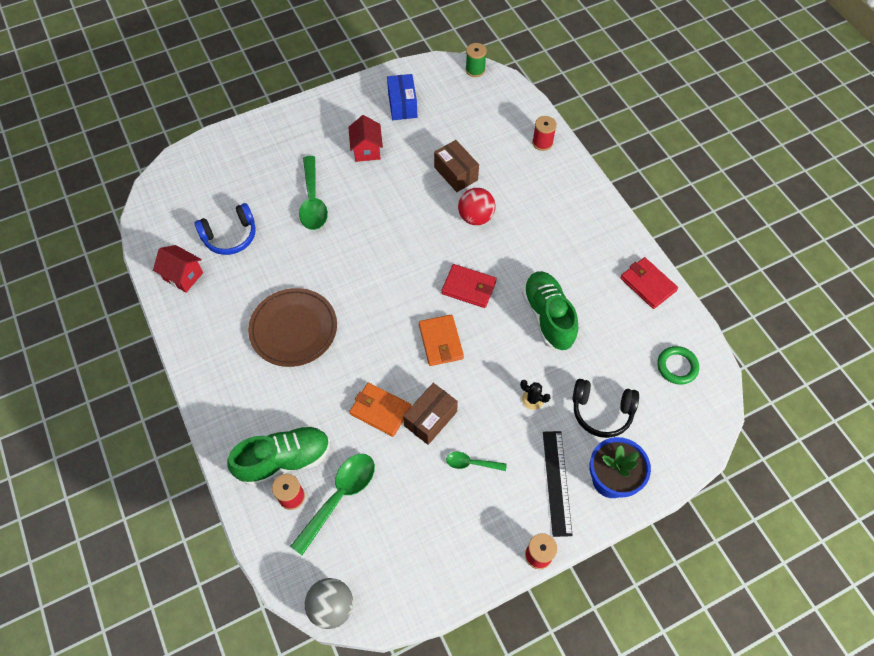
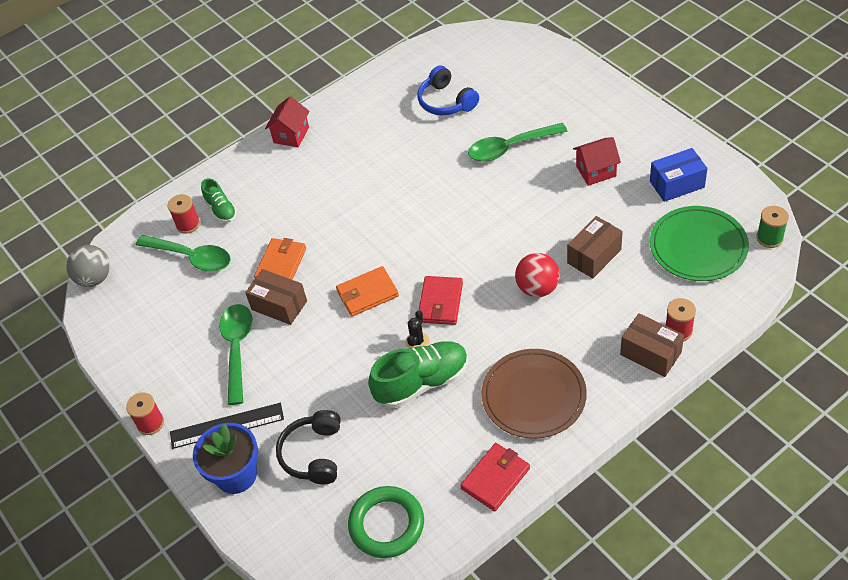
camera: 85 degrees right, 10 degrees down
red house [153,245,203,292] -> red house moved to [265,96,309,147]
green shoe [227,425,330,486] -> green shoe [201,178,237,223], size x0.56
brown plate [248,288,337,367] -> brown plate moved to [481,349,587,439]
green spoon [446,452,507,471] -> green spoon [219,304,253,405], size x1.87
black cactus [520,380,551,410] -> black cactus moved to [406,310,429,349]
green ring [657,346,699,385] -> green ring [348,486,424,558], size x1.50
none -> brown box [620,313,684,377]
none -> green plate [650,206,749,281]

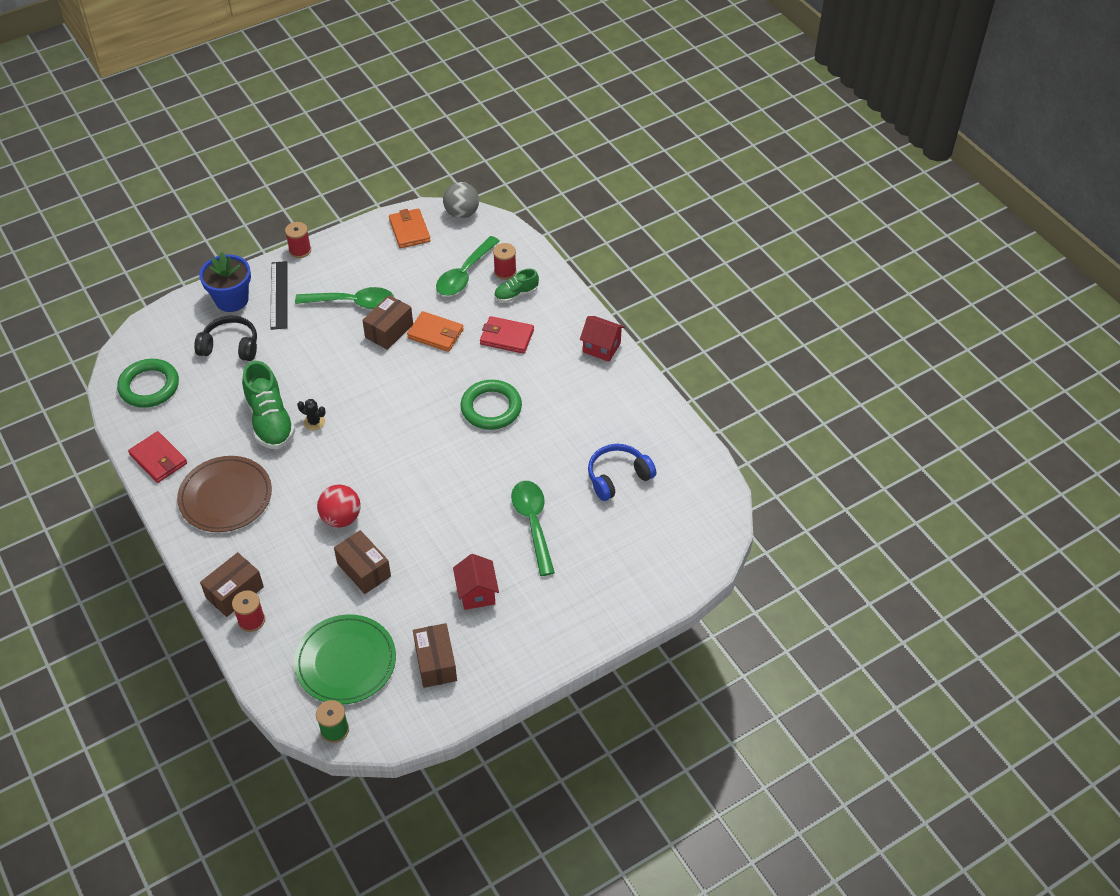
camera: 90 degrees right, 0 degrees up
orange wallet [336,266,399,316] -> orange wallet moved to [389,208,431,248]
red wallet [419,276,463,325] -> red wallet moved to [480,316,534,354]
blue box [650,148,708,202] -> brown box [413,623,457,688]
none -> green ring [461,380,522,430]

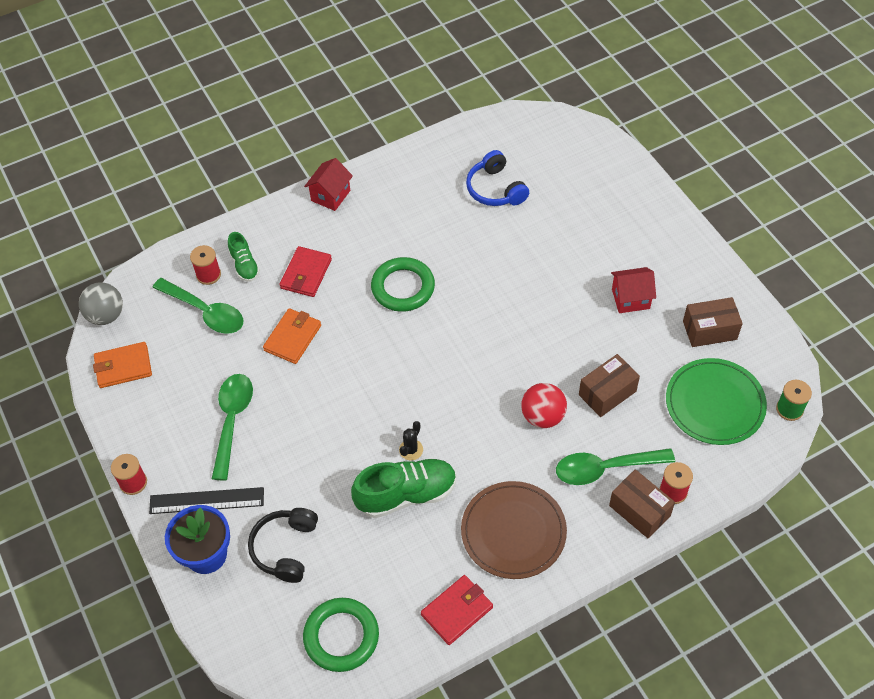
camera: 85 degrees left, 5 degrees up
brown box [362,295,413,350] -> none
green spoon [511,481,555,576] -> green spoon moved to [556,448,675,485]

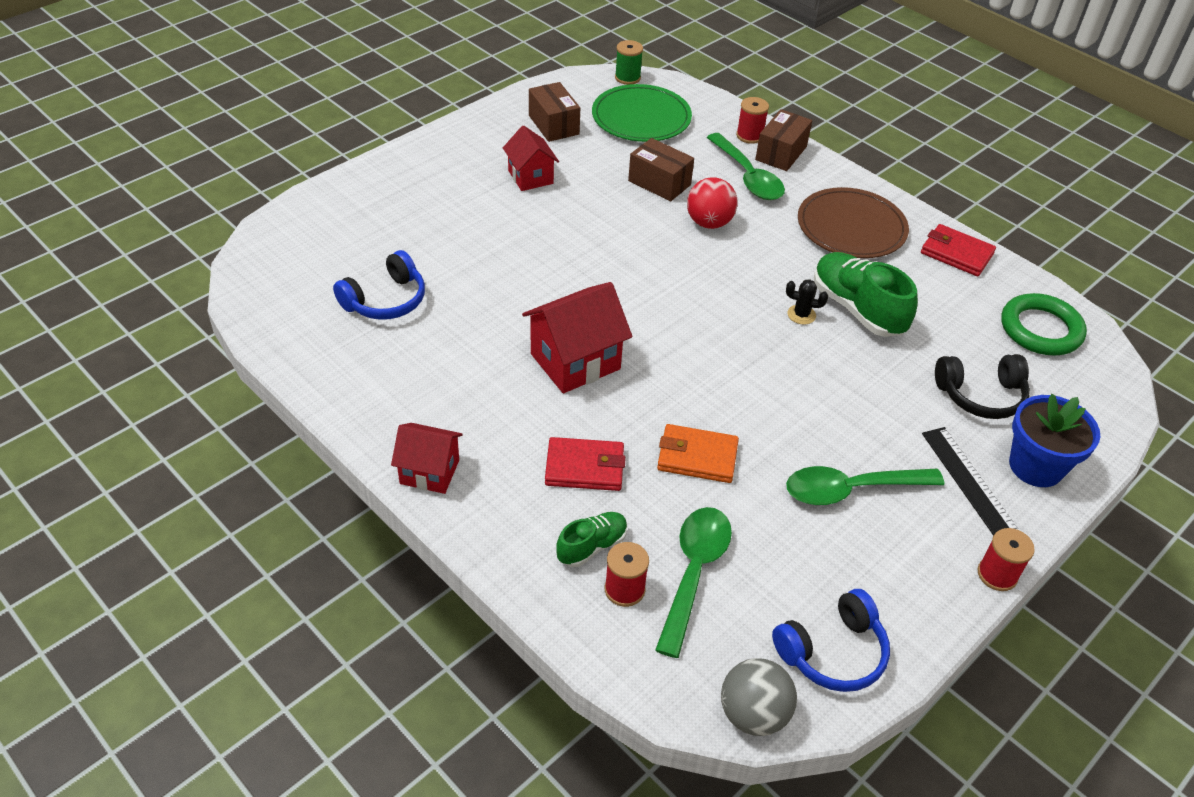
camera: 110 degrees left, 10 degrees down
orange wallet [93,342,152,388] -> blue headphones [772,589,890,692]
green ring [371,257,435,312] -> red house [522,282,632,393]

